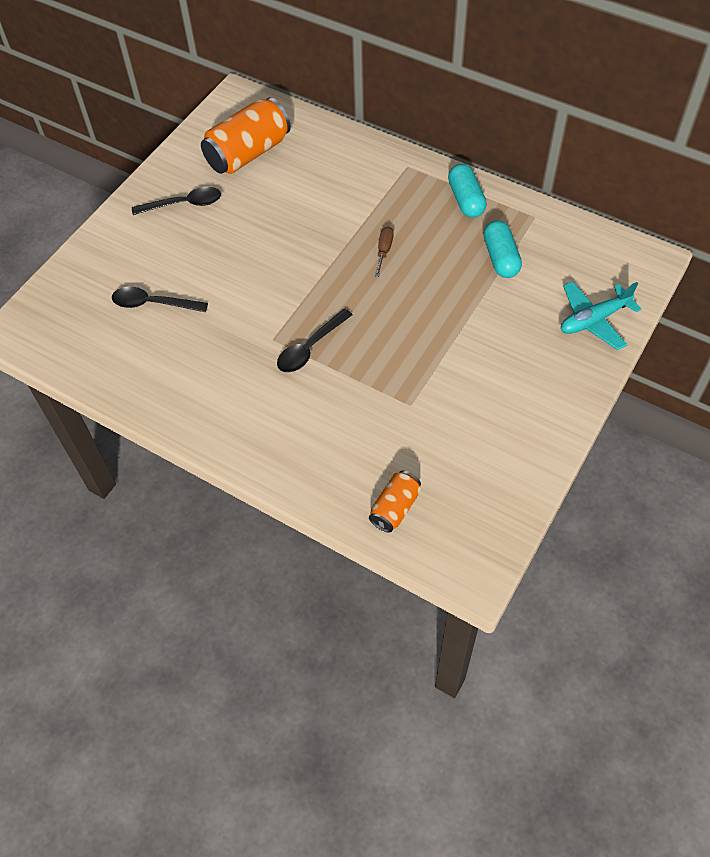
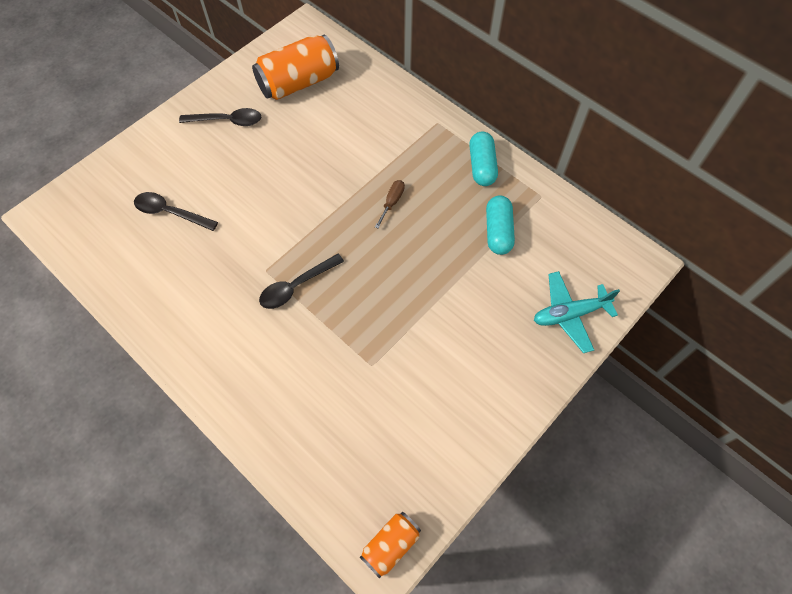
camera: 10 degrees right, 5 degrees up
orange can [369,470,421,533] -> orange can moved to [359,512,421,579]

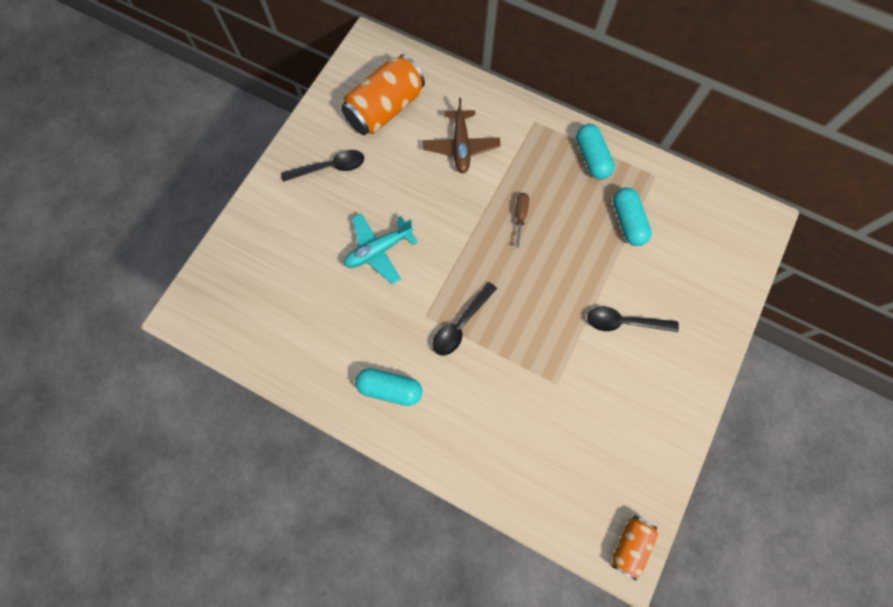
camera: 15 degrees left, 10 degrees up
black spoon [134,192,218,231] -> black spoon moved to [587,307,679,332]
turquoise plane [534,271,620,353] -> turquoise plane moved to [344,213,417,284]
none -> turquoise capsule [355,368,422,406]
none -> brown plane [422,98,501,173]

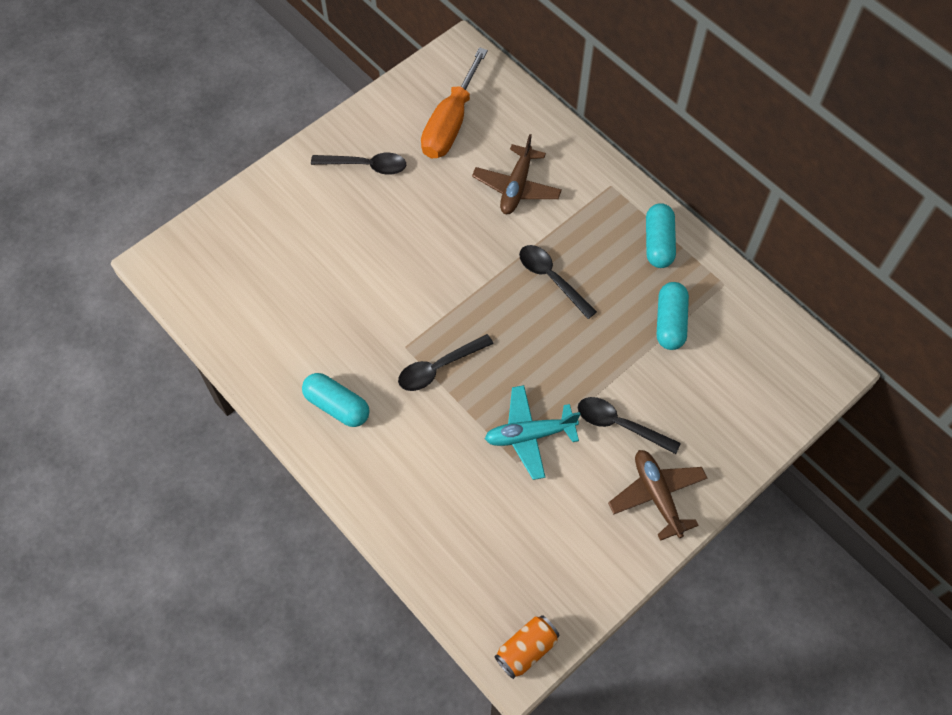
camera: 20 degrees right, 10 degrees down
orange can [341,54,425,135] -> orange screwdriver [421,47,488,158]
turquoise plane [344,213,417,284] -> turquoise plane moved to [485,385,580,480]
brown screwdriver [515,193,529,248] -> black spoon [519,245,597,319]
none -> brown plane [608,450,707,541]

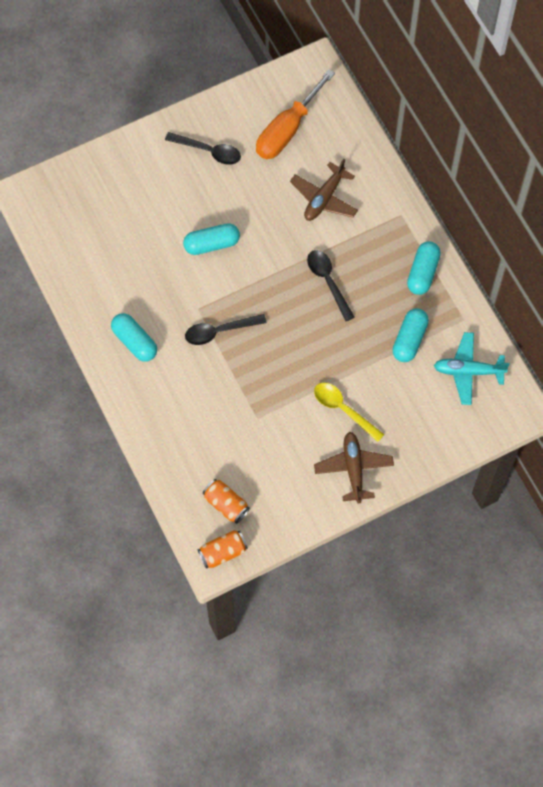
camera: 15 degrees right, 5 degrees up
turquoise plane [485,385,580,480] -> turquoise plane moved to [434,332,510,405]
black spoon [578,397,681,454] -> yellow spoon [314,383,384,442]
none -> turquoise capsule [183,223,240,255]
none -> orange can [203,479,250,524]

